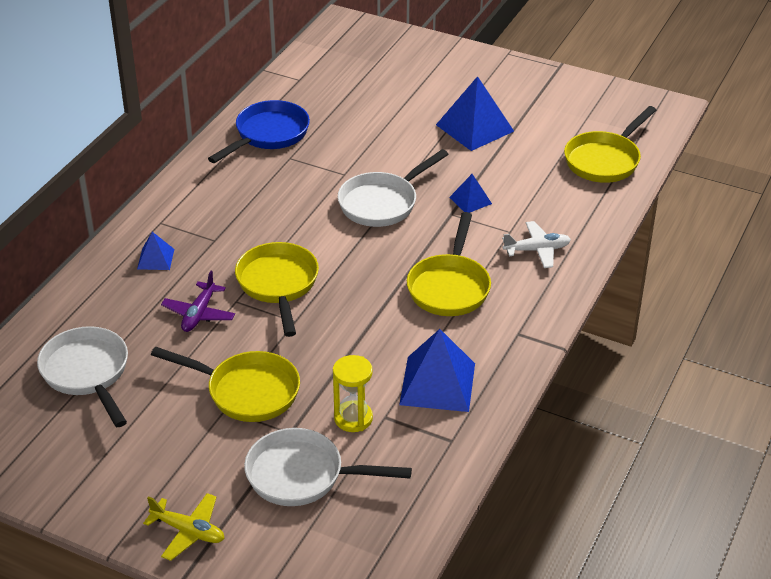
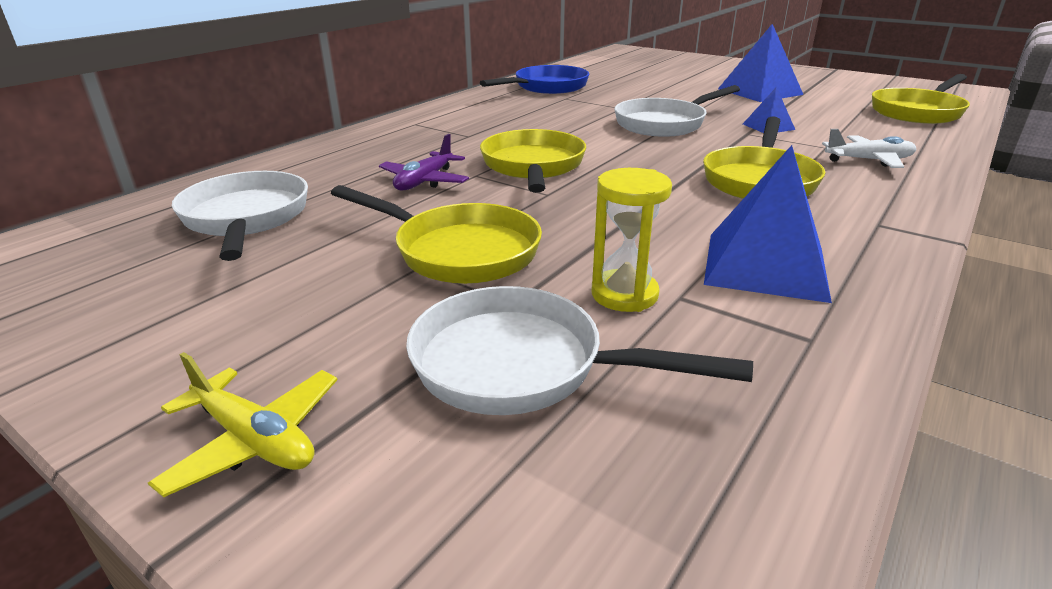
camera: 10 degrees right, 10 degrees down
blue pyramid [137,232,174,270] -> none

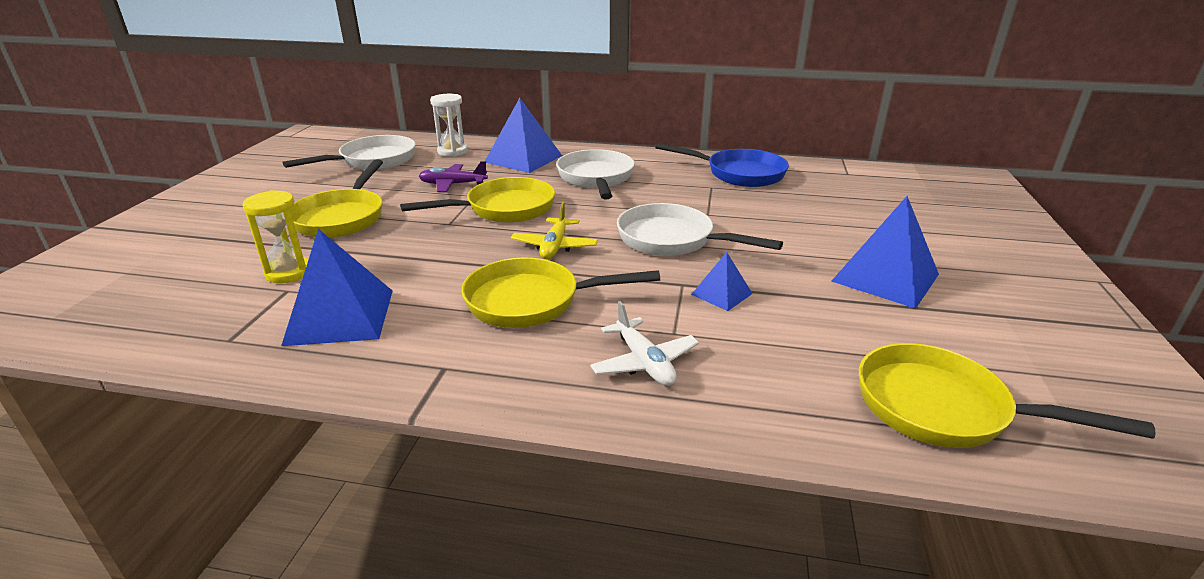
camera: 65 degrees right, 0 degrees up
yellow plane [148,352,337,497] -> yellow plane moved to [511,202,598,259]
white pan [406,286,753,415] -> white pan moved to [556,149,635,199]
none -> white hourglass [430,94,468,157]
none -> blue pyramid [485,98,562,173]

